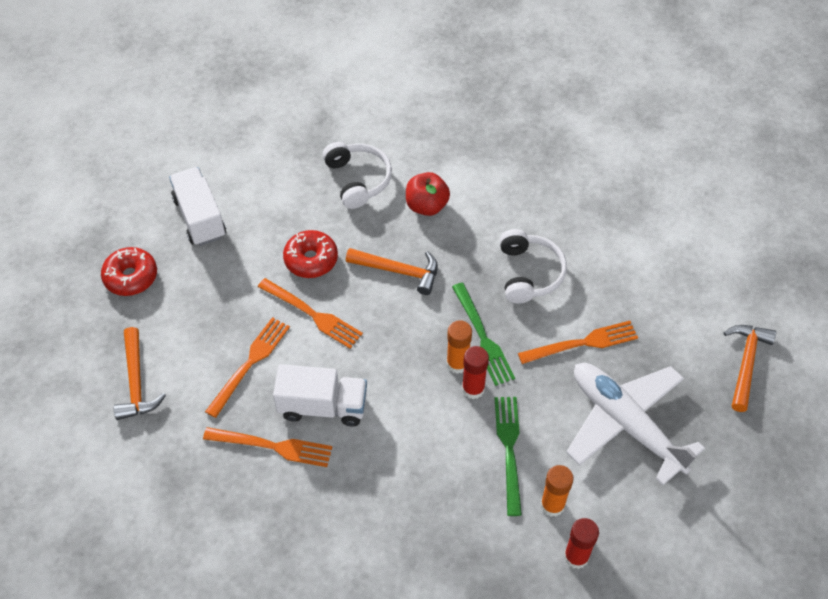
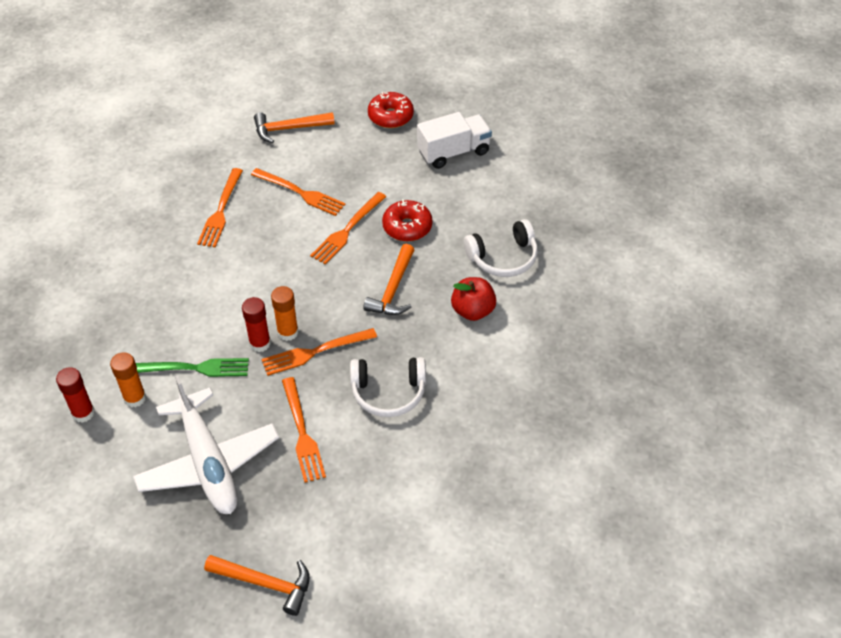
camera: 90 degrees right, 5 degrees down
white truck [273,364,367,426] -> none
green fork [452,283,515,386] -> orange fork [262,328,377,376]
white plane [567,363,705,486] -> white plane turned 105 degrees clockwise [133,376,279,514]

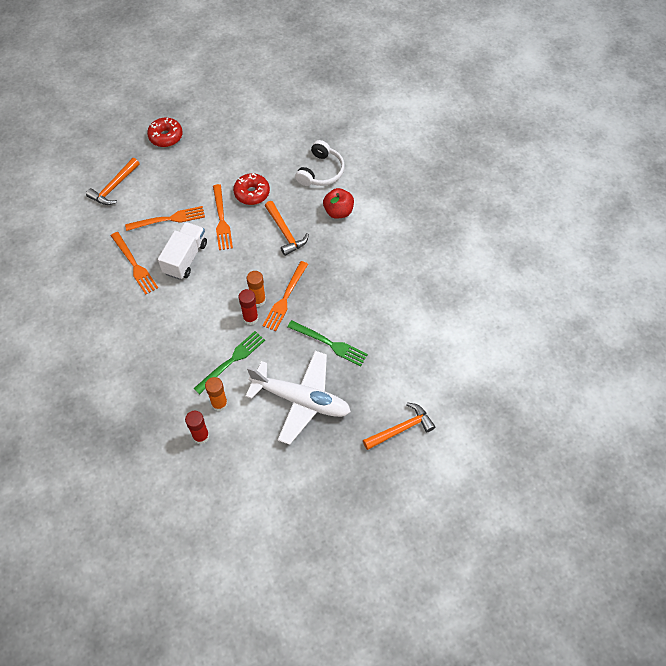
camera: 45 degrees left, 10 degrees up
orange fork [282,377,326,483] -> green fork [287,320,368,366]
white headphones [350,357,426,417] -> none
white truck [417,112,492,169] -> white truck moved to [158,222,207,280]

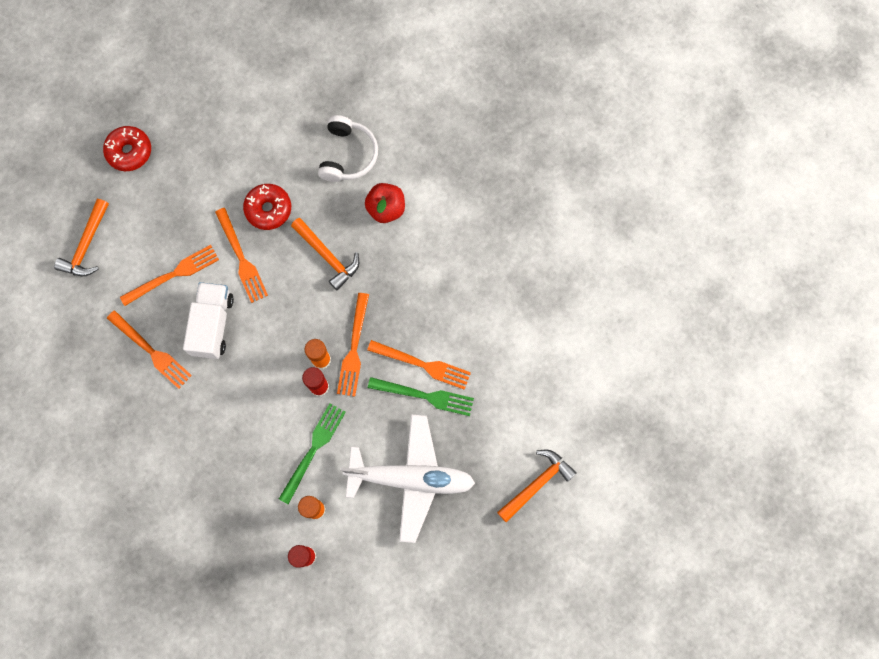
camera: 15 degrees left, 15 degrees up
none -> orange fork [367,340,471,390]

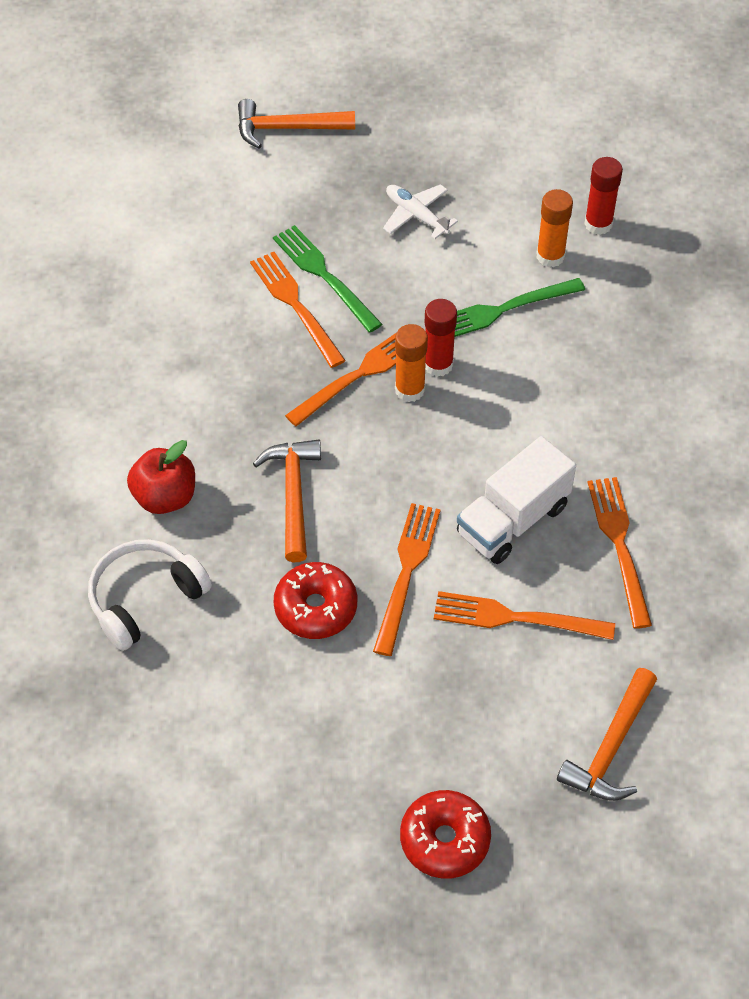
camera: 140 degrees left, 20 degrees down
orange hammer [54,199,109,276] -> orange hammer turned 150 degrees clockwise [557,668,657,801]
white plane [340,414,475,543] -> white plane [383,184,458,239], size x0.46

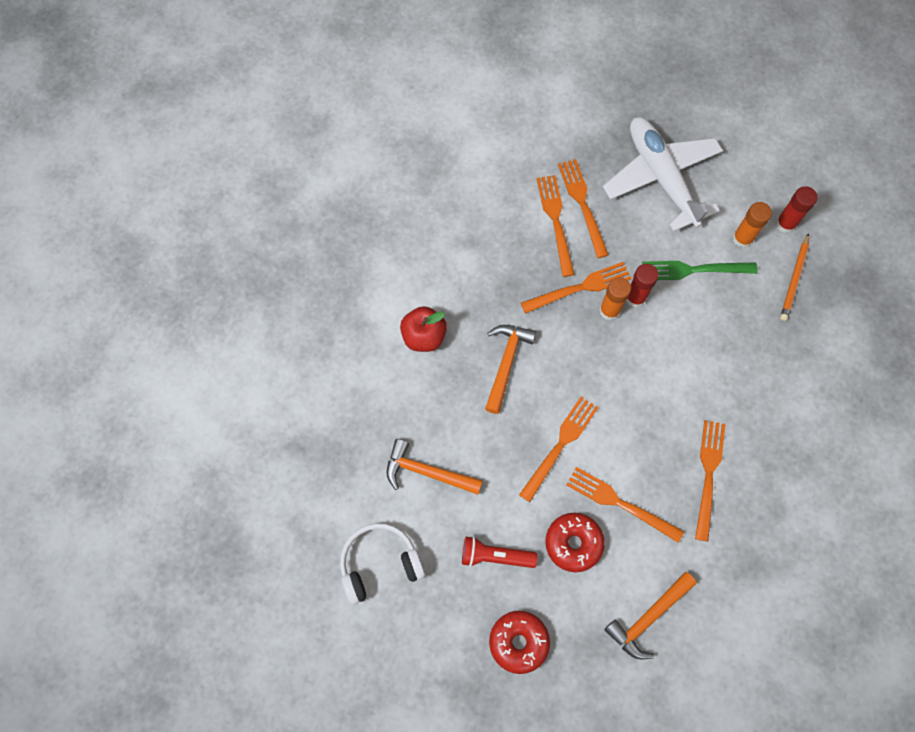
camera: 20 degrees right, 15 degrees up
white headphones [88,539,212,651] -> white headphones moved to [340,523,425,605]
orange hammer [238,99,355,148] -> orange hammer moved to [387,439,483,495]
green fork [273,225,382,333] -> orange fork [558,159,609,258]
red donut [274,562,357,639] -> red donut moved to [545,513,605,572]
white plane [383,184,458,239] -> white plane [603,117,723,231], size x2.16
white truck [457,436,576,564] -> none
none -> red flashlight [462,536,537,568]
none -> orange pencil [780,233,809,321]

